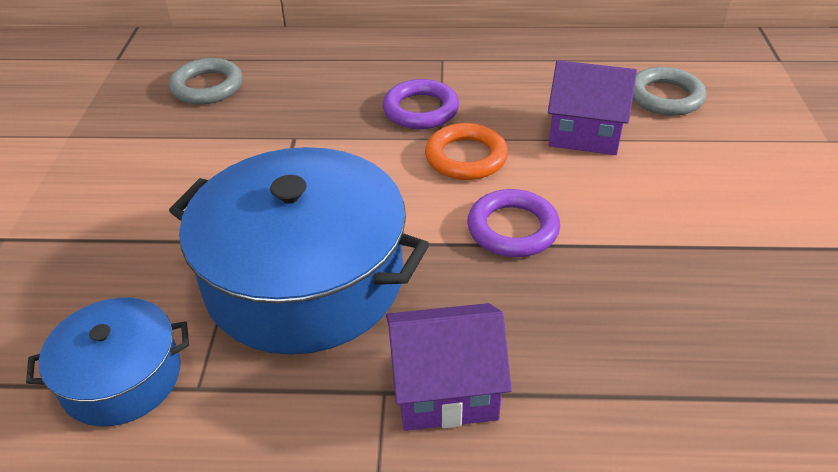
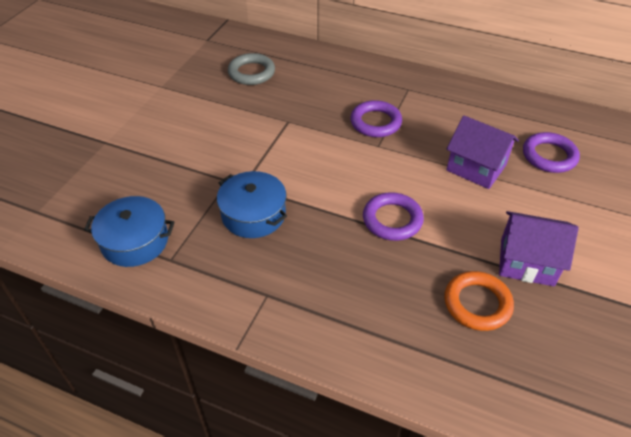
camera: 20 degrees right, 5 degrees up
blue pot [169,147,429,355] -> blue pot [217,171,287,238], size x0.53
purple house [386,303,512,431] -> purple house moved to [499,211,579,287]
orange ring [425,123,508,180] -> orange ring moved to [444,271,514,331]
grey ring [633,67,706,116] -> purple ring [523,132,580,173]

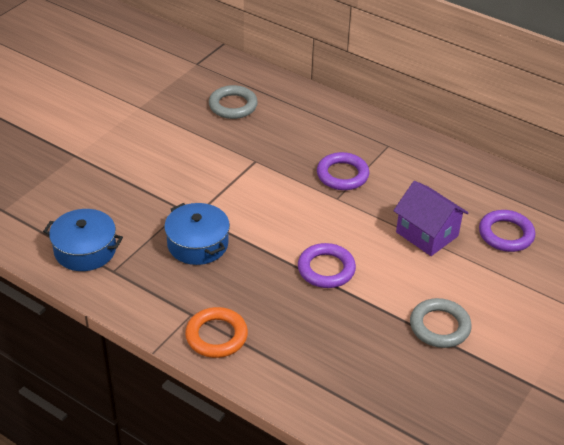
camera: 10 degrees right, 5 degrees down
orange ring [444,271,514,331] -> orange ring moved to [185,307,248,358]
purple house [499,211,579,287] -> grey ring [410,298,472,348]

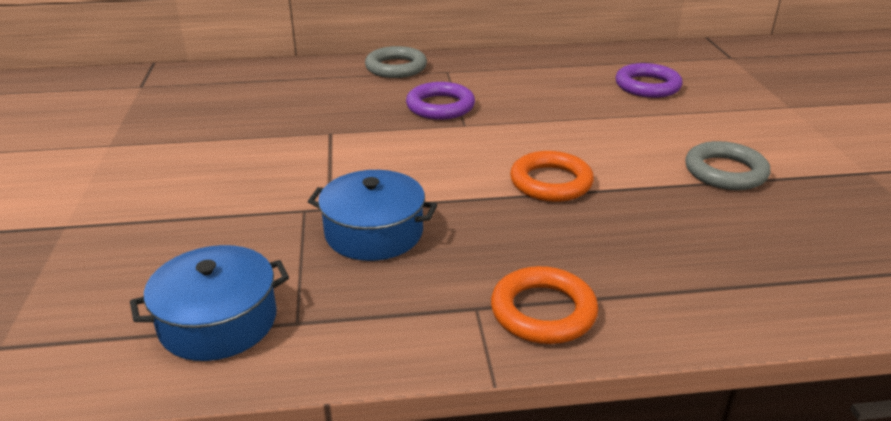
camera: 40 degrees left, 10 degrees down
grey ring [209,85,258,119] -> grey ring moved to [365,46,427,78]
purple ring [298,243,356,288] -> orange ring [510,151,594,202]
purple house [393,181,468,256] -> none

